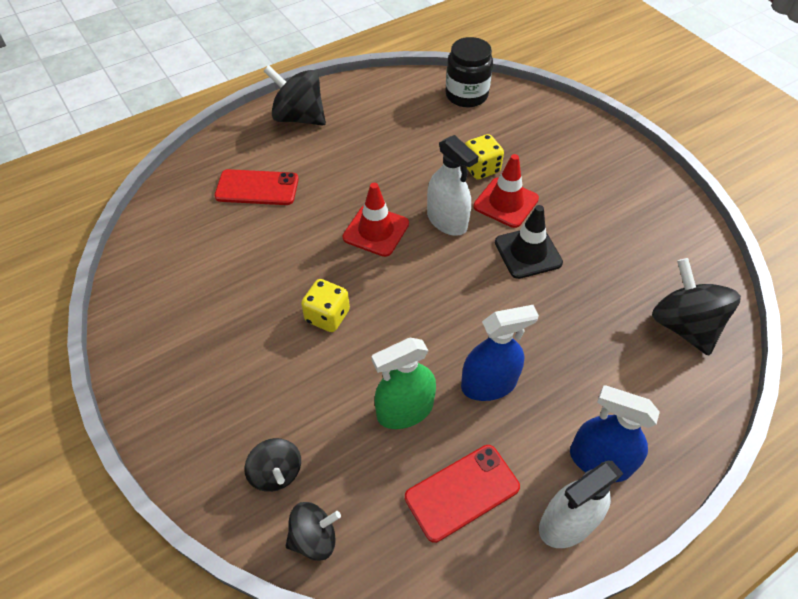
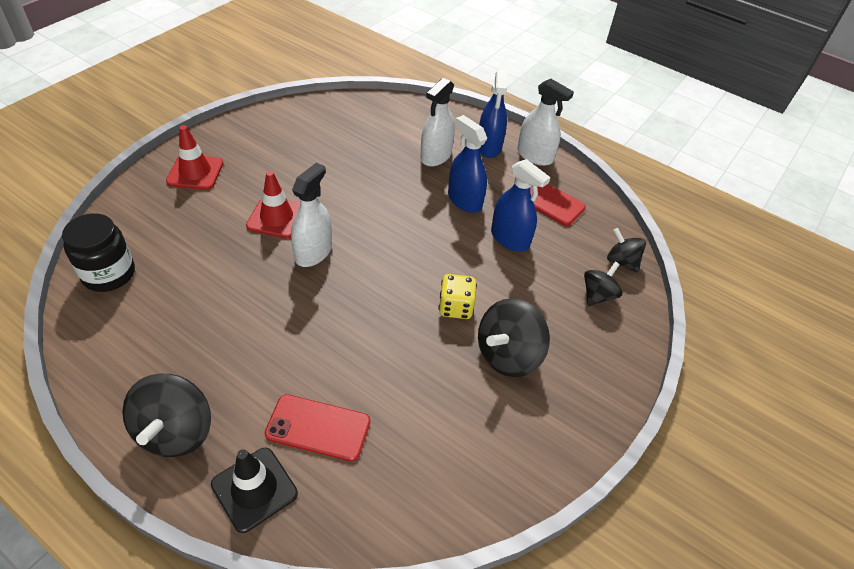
camera: 115 degrees left, 5 degrees down
red phone [215,169,299,205] -> red phone turned 60 degrees counterclockwise [265,394,370,462]
red traffic cone [343,183,409,257] -> red traffic cone moved to [166,125,223,190]
green spray bottle [372,337,436,429] -> blue spray bottle [491,159,551,251]
yellow dice [465,134,504,180] -> none
black traffic cone [495,205,563,279] -> black traffic cone moved to [211,448,298,533]
black spinning top [652,258,741,356] -> black spinning top moved to [478,298,550,377]
none -> white spray bottle [420,78,455,167]

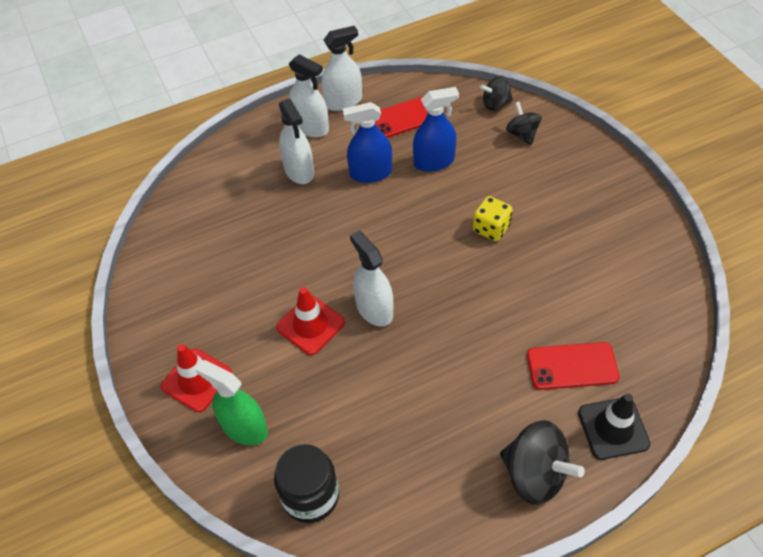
camera: 55 degrees left, 5 degrees up
red phone [265,394,370,462] -> red phone turned 45 degrees clockwise [527,342,620,390]
black spinning top [478,298,550,377] -> none
blue spray bottle [479,70,507,158] -> white spray bottle [288,54,329,137]
none -> green spray bottle [195,360,268,445]

